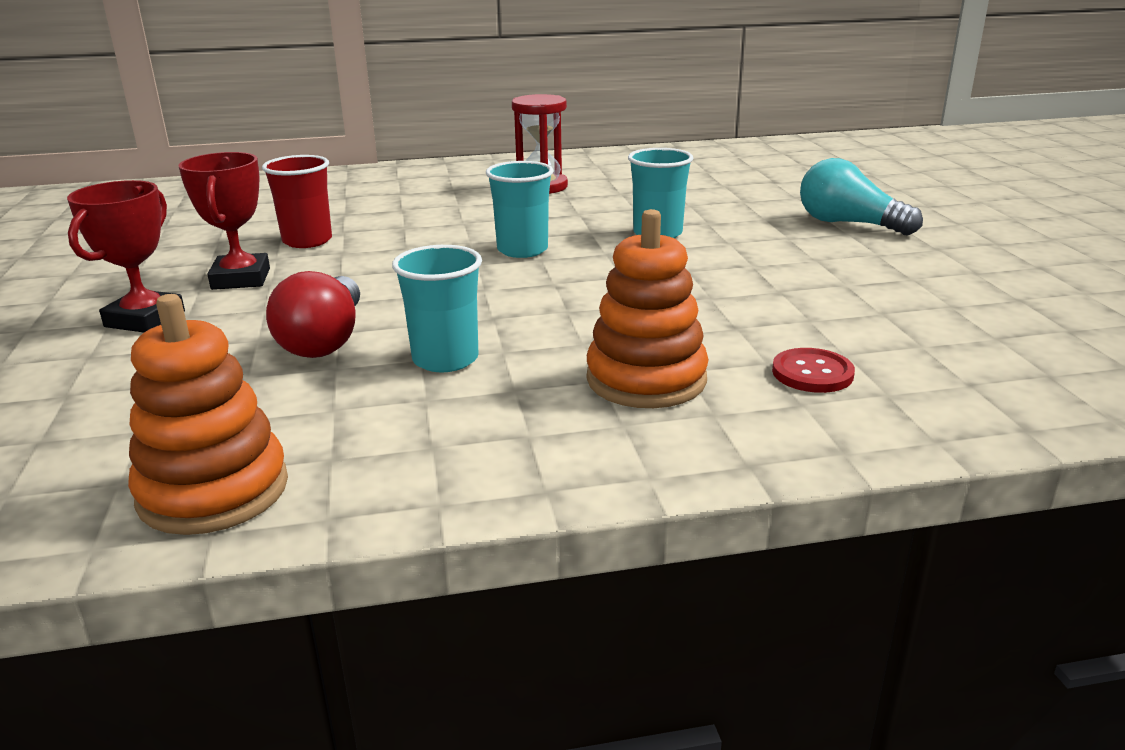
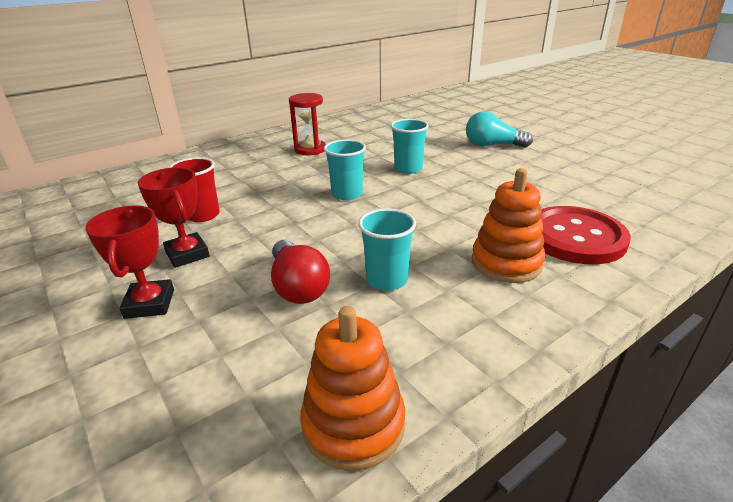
camera: 25 degrees left, 5 degrees up
red button [772,348,855,393] -> red button [540,206,631,264], size x2.22

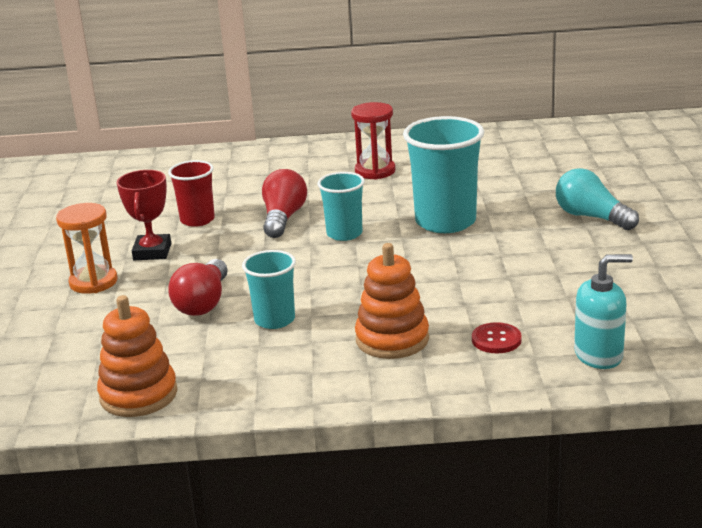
camera: 35 degrees right, 5 degrees down
red trophy [85,205,174,319] -> orange hourglass [56,203,117,294]
turquoise cup [391,119,429,174] -> turquoise cup [403,116,484,233], size x1.70
red button [540,206,631,264] -> red button [472,322,522,353], size x0.45
none -> red light bulb [262,169,307,238]
none -> turquoise soap dispenser [574,254,633,369]

